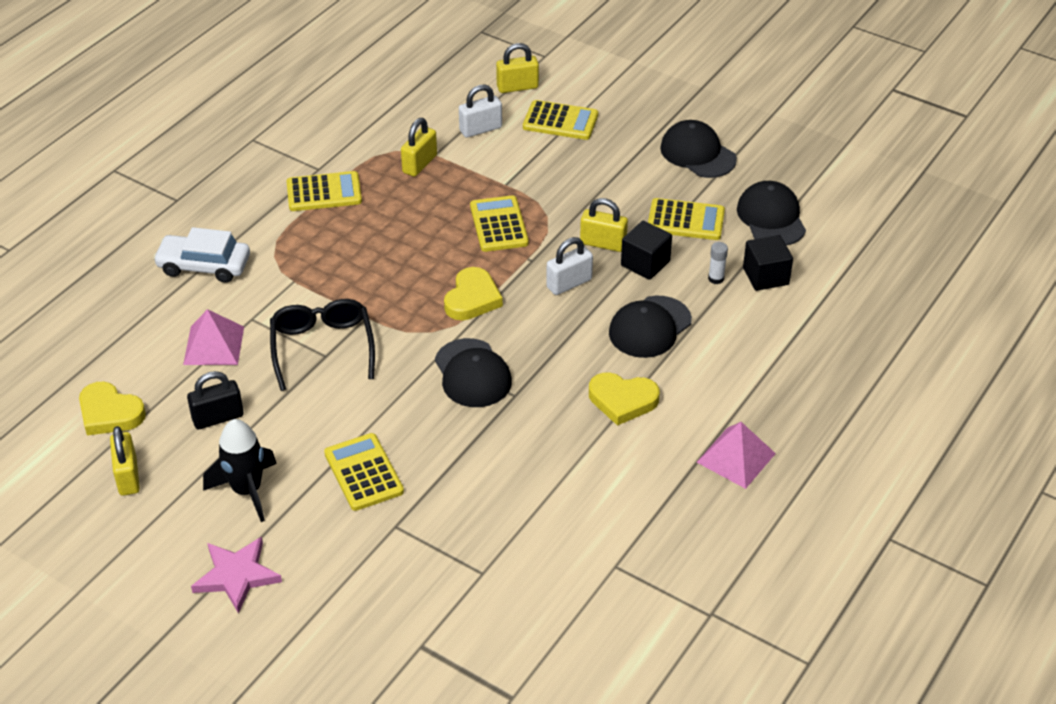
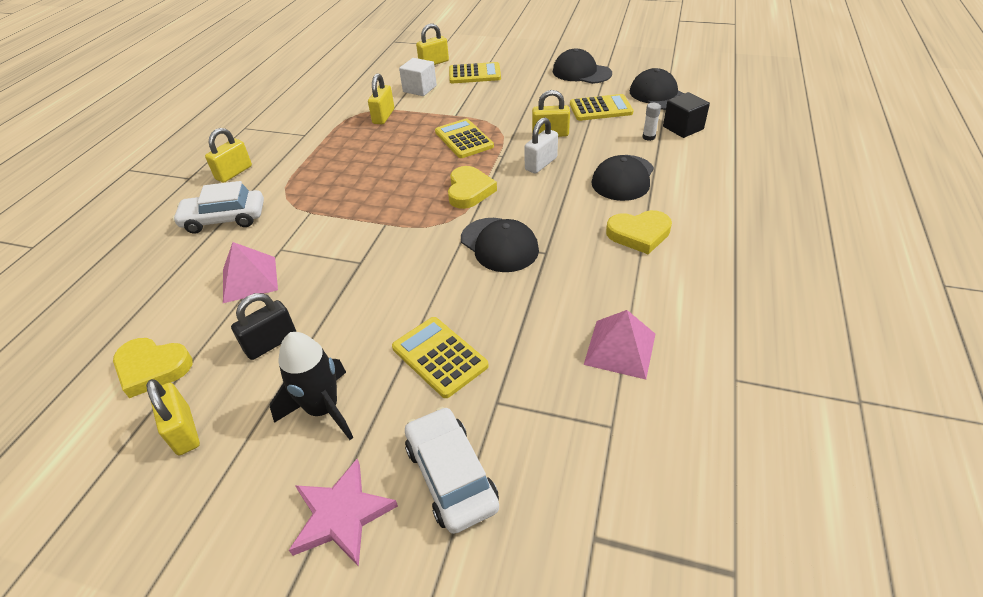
camera: 15 degrees left, 0 degrees up
black glasses [270,299,375,391] -> none
yellow calculator [287,171,362,211] -> none
white padlock [459,84,502,138] -> white cube [399,58,437,96]
black cube [621,221,672,280] -> none
pink pyramid [697,422,776,489] -> pink pyramid moved to [584,310,655,379]
none -> yellow padlock [205,128,252,183]
none -> white car [405,407,499,534]

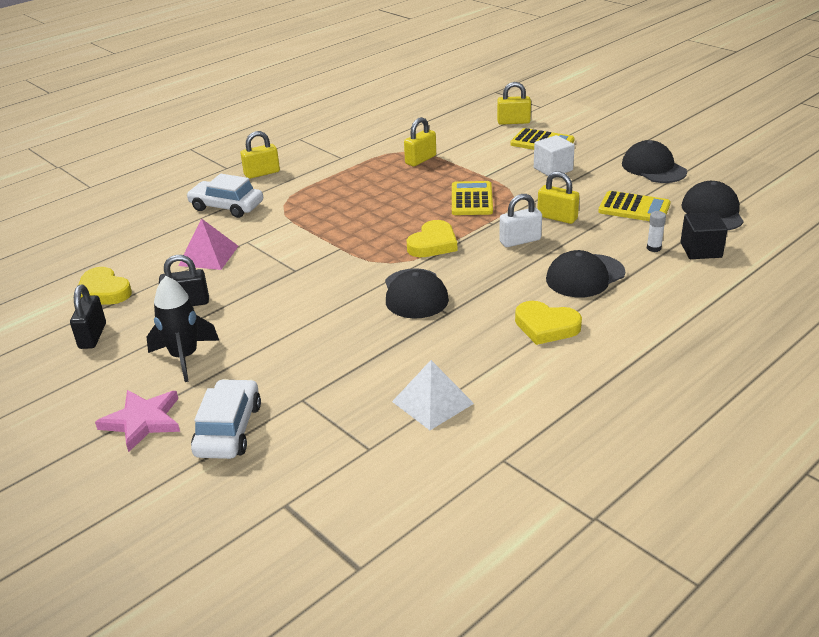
camera: 30 degrees right, 10 degrees down
yellow padlock [146,379,200,455] -> black padlock [70,285,106,349]
yellow calculator [392,317,489,398] -> none
white cube [399,58,437,96] -> white cube moved to [534,135,575,176]
pink pyramid [584,310,655,379] -> white pyramid [392,360,474,430]

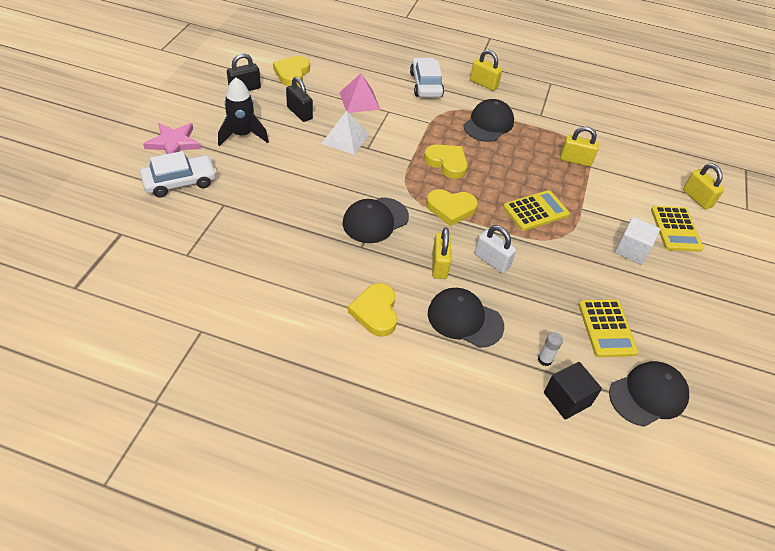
camera: 55 degrees right, 15 degrees up
white pyramid [392,360,474,430] -> white pyramid moved to [321,111,369,155]
yellow padlock [537,171,579,224] -> yellow padlock moved to [432,228,451,279]
black cap [622,140,687,183] -> black cap moved to [464,99,514,142]
none -> yellow heart [424,145,467,179]

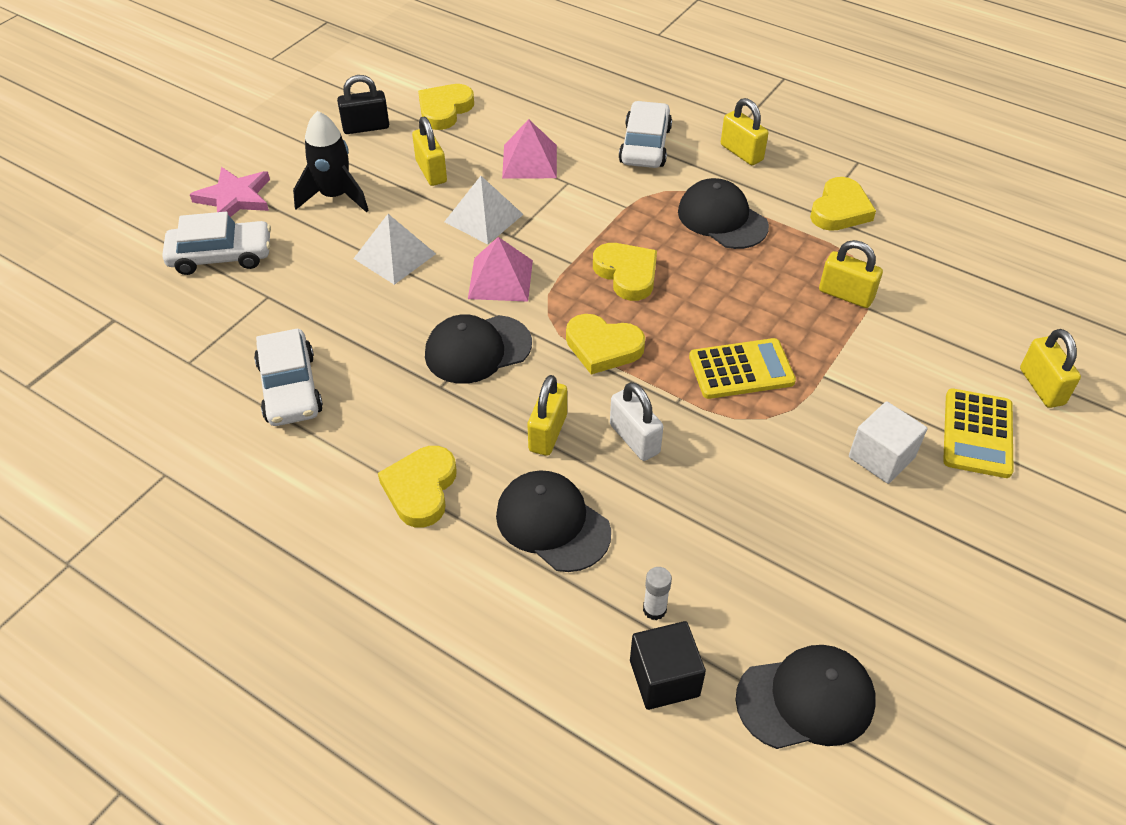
camera: 20 degrees right, 0 degrees up
black padlock [286,77,313,122] -> yellow padlock [412,117,447,186]
black cap [464,99,514,142] -> black cap turned 90 degrees counterclockwise [678,178,769,249]
yellow calculator [578,299,638,357] -> none
none -> white car [254,329,323,426]
none -> white pyramid [353,214,436,285]
none -> pink pyramid [468,237,533,302]
none -> yellow heart [810,177,876,231]

